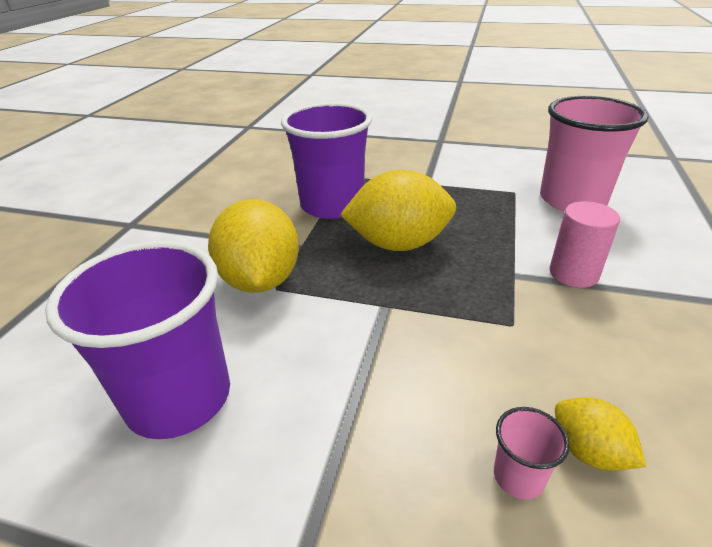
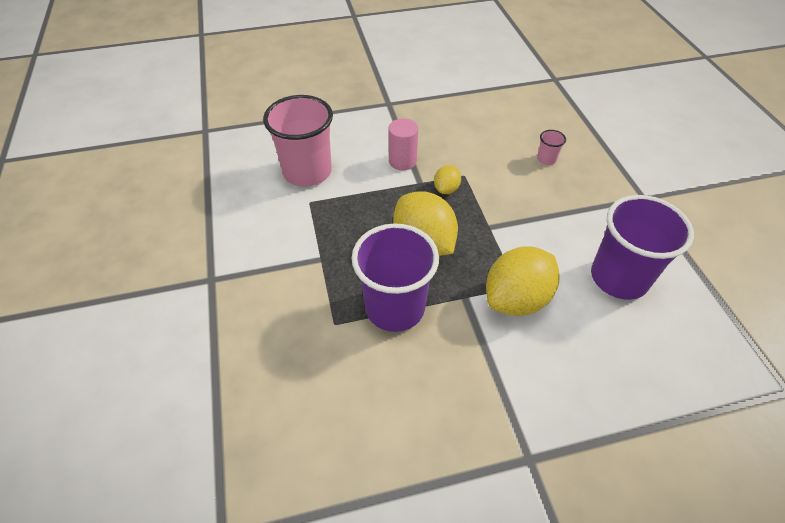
camera: 120 degrees left, 15 degrees up
yellow lemon [555,397,646,471] -> yellow lemon moved to [434,165,461,194]

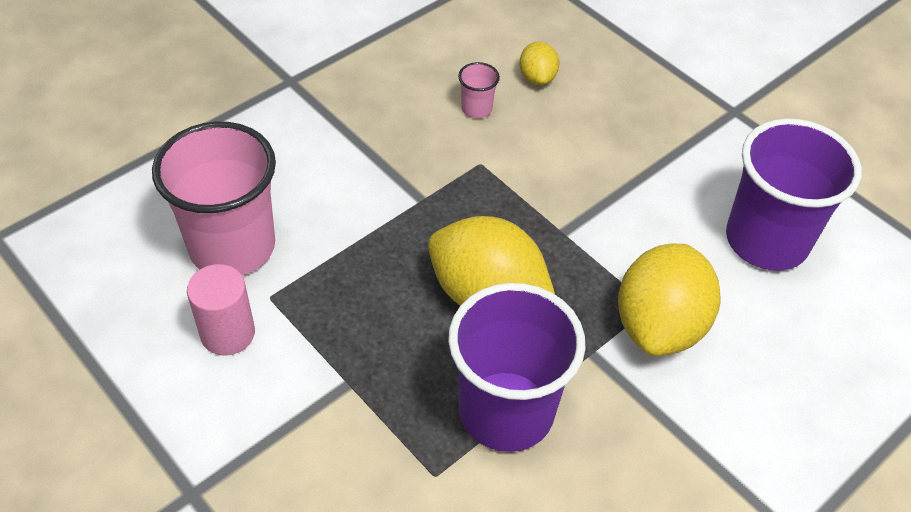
camera: 30 degrees left, 0 degrees up
pink cylinder [388,118,418,170] -> pink cylinder moved to [187,264,255,356]
yellow lemon [434,165,461,194] -> yellow lemon moved to [520,41,559,85]
pink cup [537,130,566,165] -> pink cup moved to [458,62,500,118]

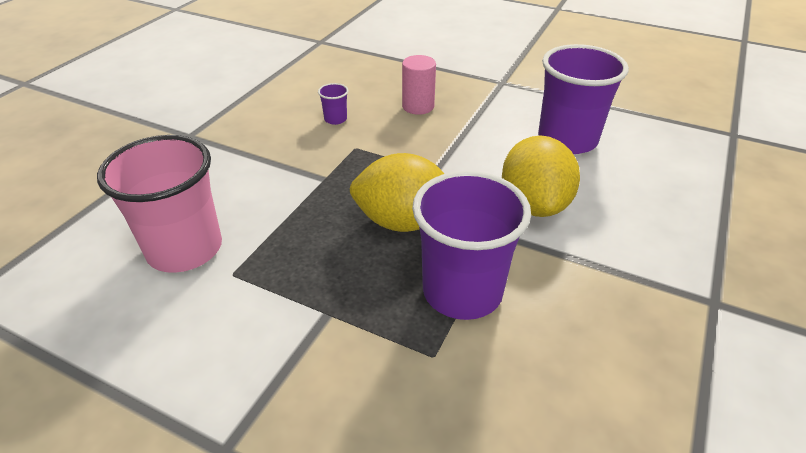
camera: 20 degrees left, 10 degrees down
pink cylinder [187,264,255,356] -> pink cylinder moved to [402,55,436,115]
pink cup [458,62,500,118] -> purple cup [318,83,348,125]
yellow lemon [520,41,559,85] -> none

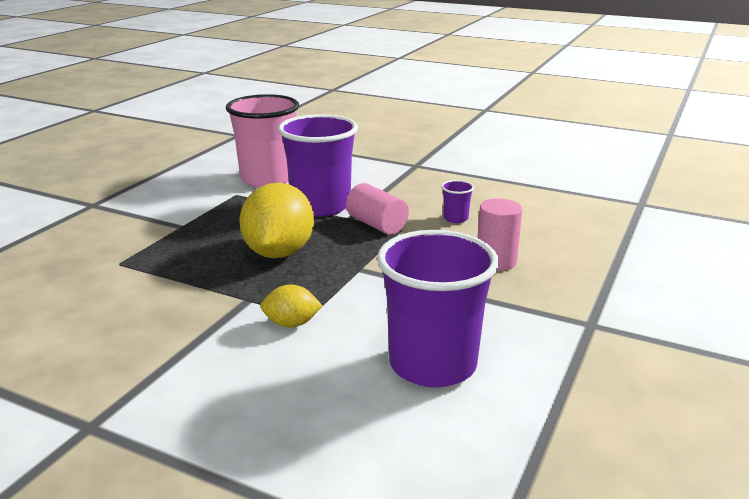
camera: 90 degrees right, 15 degrees down
purple cup [412,171,531,320] -> purple cup moved to [278,114,358,217]
yellow lemon [502,135,580,217] -> yellow lemon [260,284,323,328], size x0.50
none -> pink cylinder [346,183,409,235]

